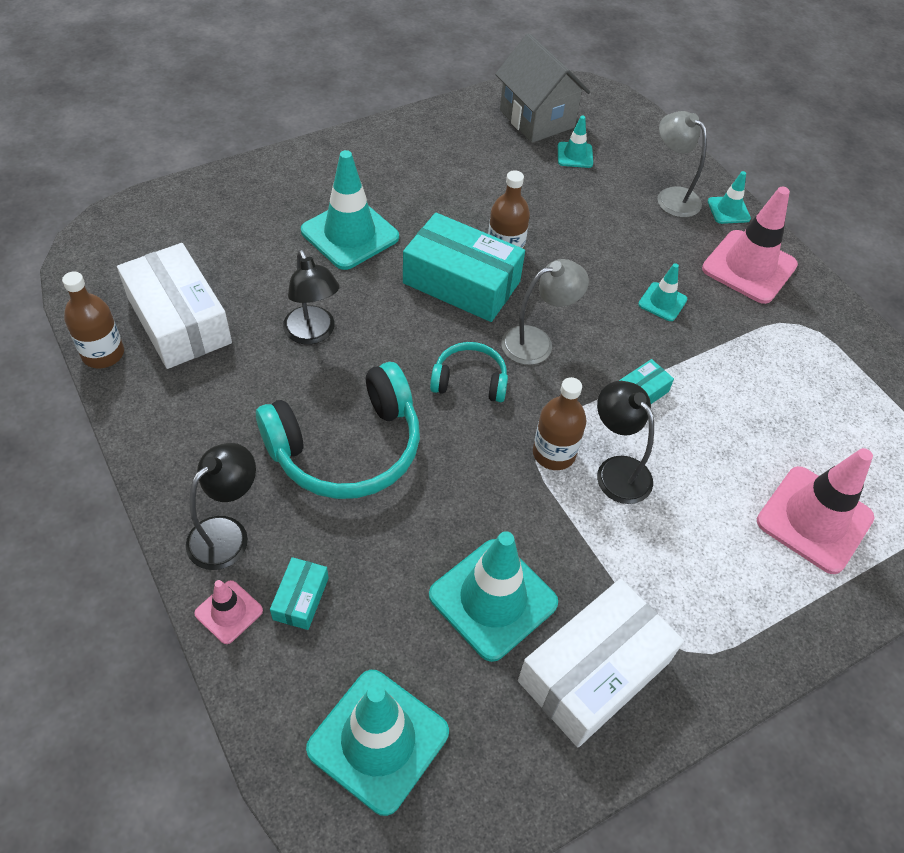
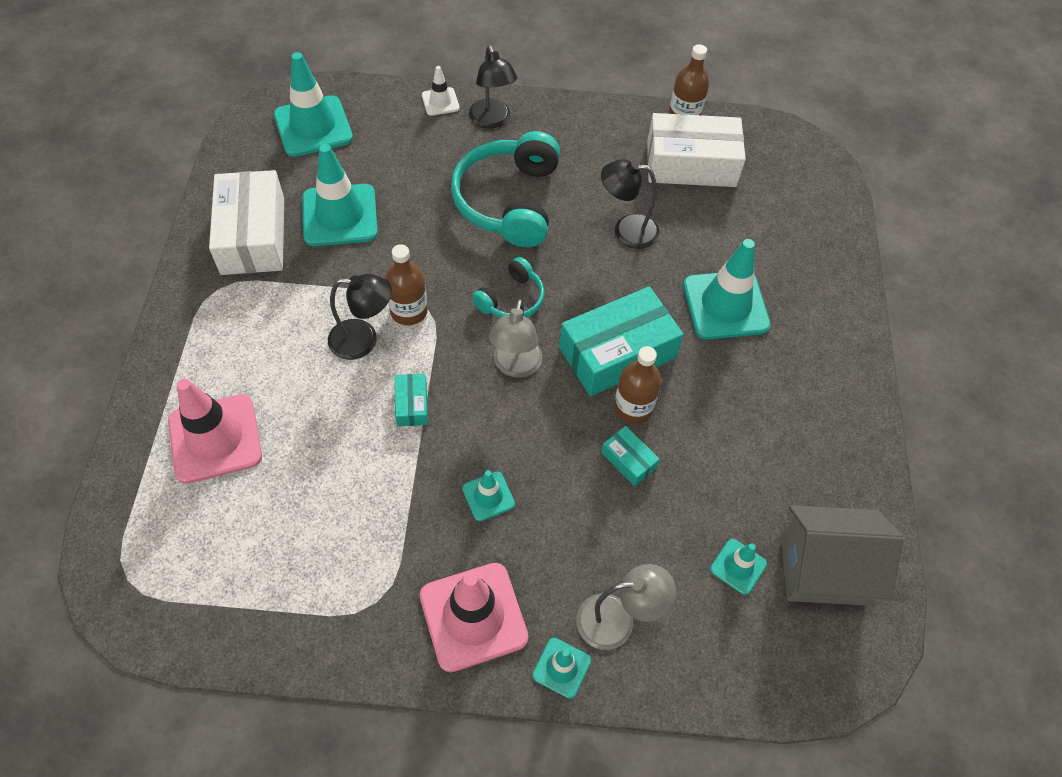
camera: 125 degrees right, 5 degrees up
pink traffic cone [195,580,263,644] -> white traffic cone [422,66,460,116]
turquoise box [270,557,329,630] -> turquoise box moved to [601,426,660,486]

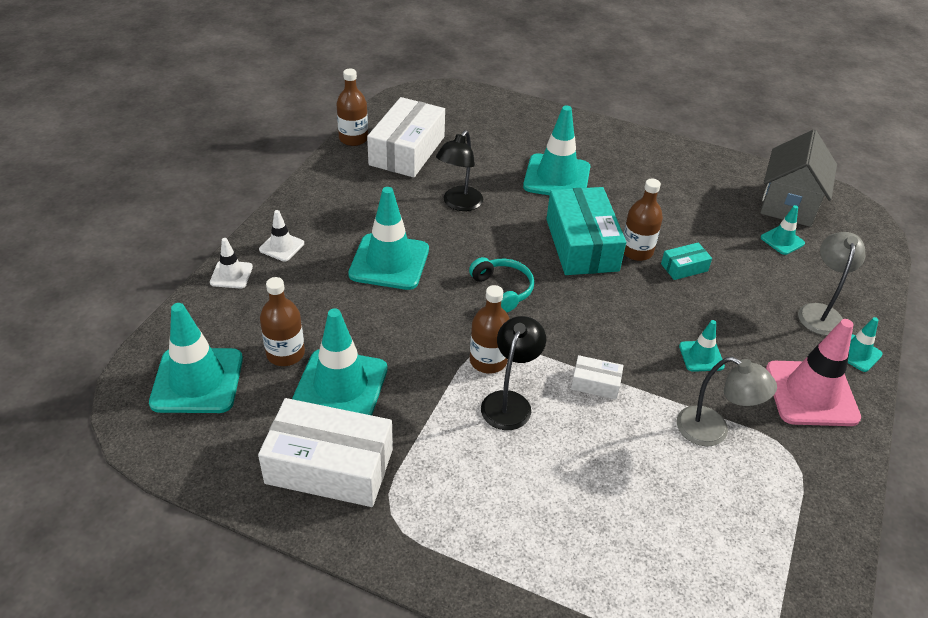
camera: 70 degrees left, 15 degrees down
pink traffic cone [168,379,262,484] -> none
turquoise box [395,373,428,427] -> white box [571,355,624,399]
turquoise headphones [451,131,560,247] -> turquoise traffic cone [348,187,429,290]
black lamp [469,45,517,129] -> white traffic cone [259,210,304,262]
grey lamp [489,299,543,378] -> grey lamp moved to [677,357,777,446]
none -> brown bottle [260,277,305,366]

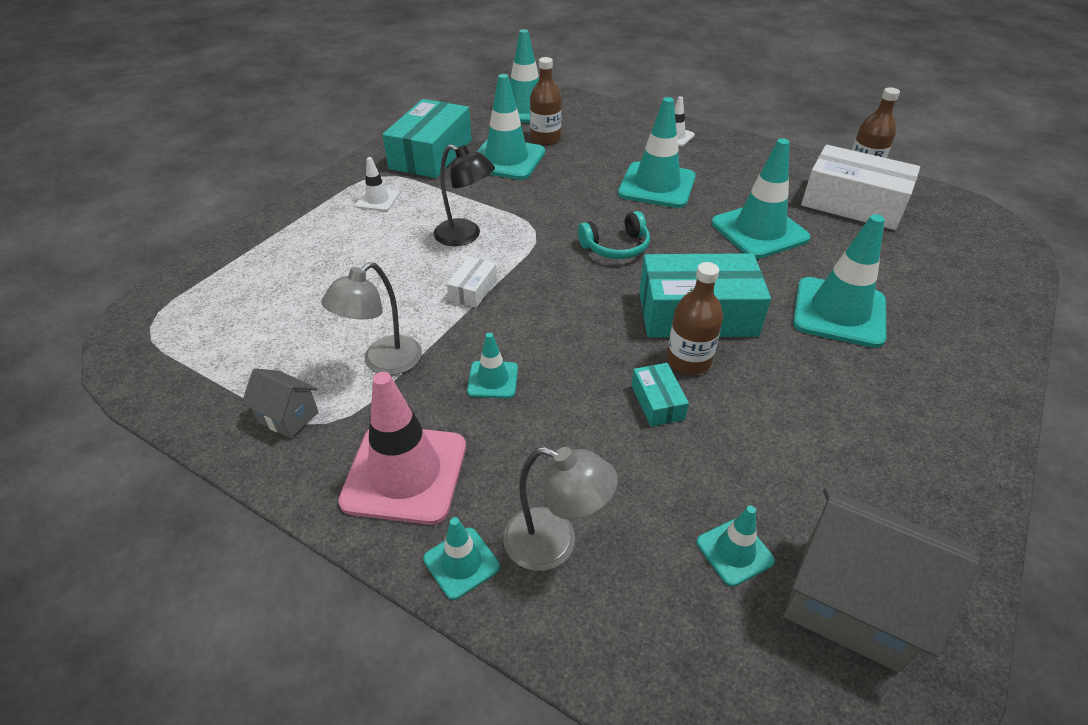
camera: 100 degrees right, 0 degrees up
white traffic cone [210,238,253,288] -> white traffic cone moved to [355,157,399,211]
white box [258,398,393,507] -> turquoise box [382,99,472,178]
black lamp [436,130,483,211] -> turquoise traffic cone [711,138,810,259]
brown bottle [470,285,509,373] -> none
none -> grey house [242,368,318,438]

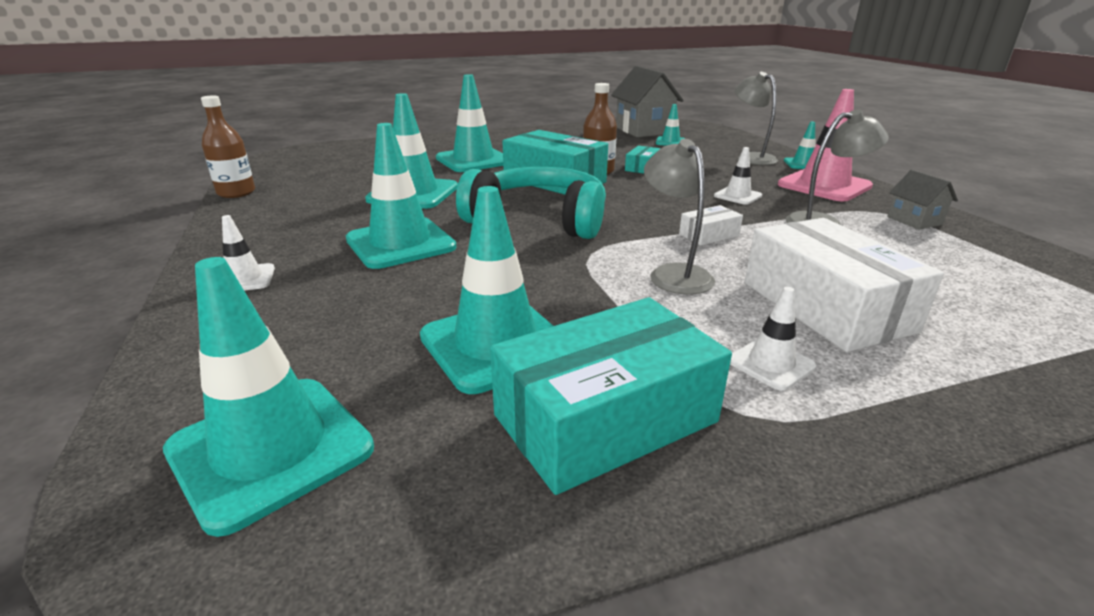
camera: 140 degrees left, 15 degrees down
black lamp [434,144,495,246] -> grey lamp [644,139,715,295]
turquoise traffic cone [467,332,518,398] -> white traffic cone [714,147,762,205]
brown bottle [530,57,562,145] -> none
turquoise headphones [578,211,650,259] -> turquoise headphones [456,167,606,239], size x1.89
white box [801,145,920,230] -> white box moved to [744,218,944,352]

